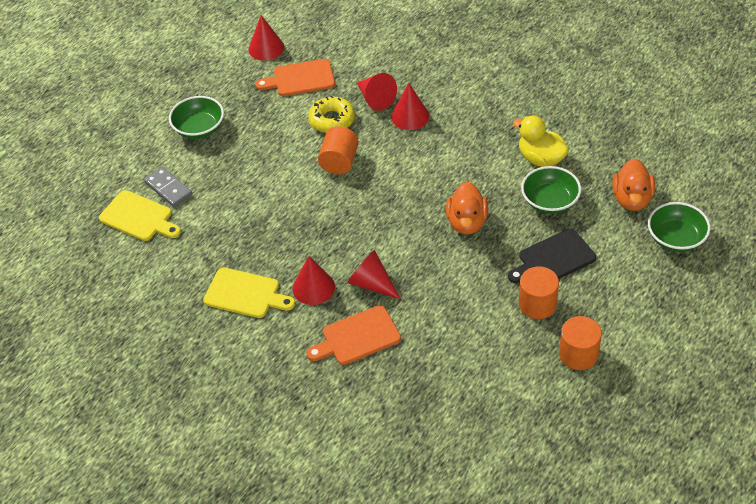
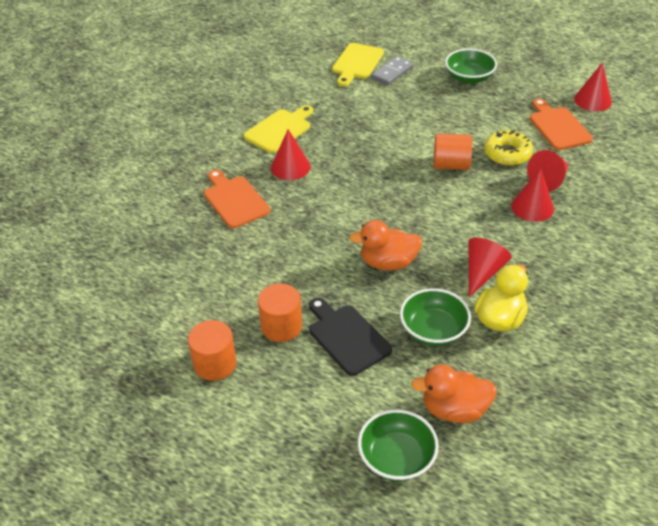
camera: 80 degrees right, 5 degrees down
yellow cutting board [203,267,295,318] -> yellow cutting board turned 150 degrees counterclockwise [244,105,313,153]
red cone [347,250,401,299] -> red cone moved to [468,238,512,297]

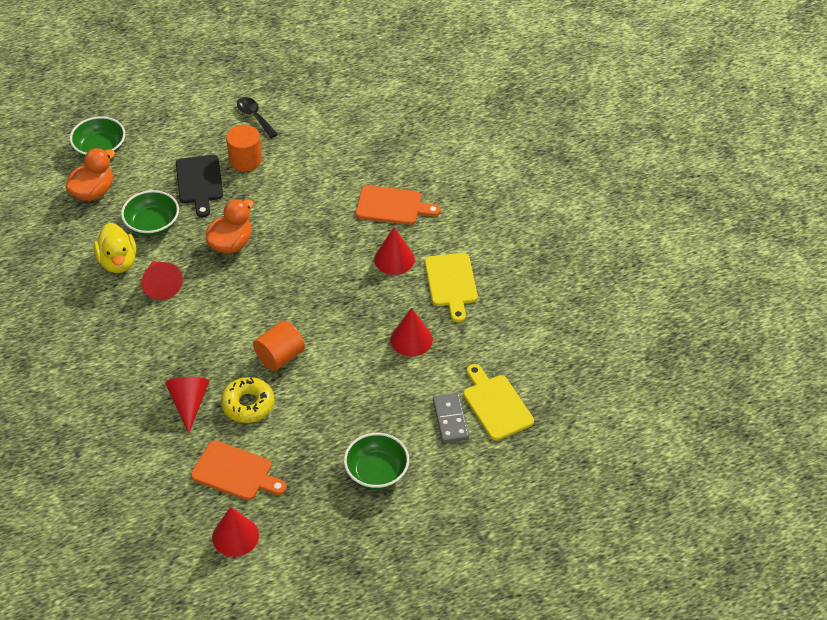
camera: 130 degrees right, 5 degrees up
orange cylinder [188,320,237,381] -> black spoon [237,97,278,138]
black cutting board [309,298,392,376] -> black cutting board turned 75 degrees clockwise [176,155,223,218]
red cone [511,168,554,222] -> red cone moved to [391,308,433,357]

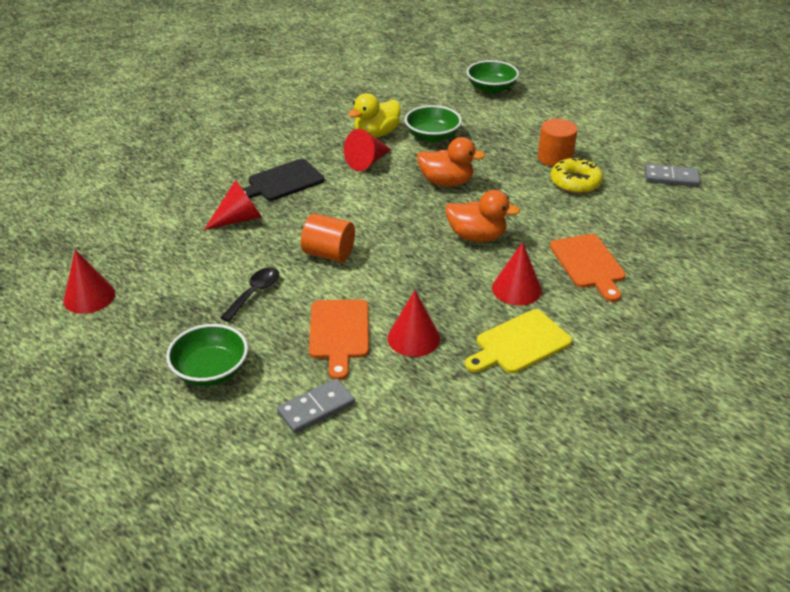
camera: 65 degrees right, 10 degrees down
orange duck [65,148,115,201] -> orange duck moved to [446,190,520,242]
black cutting board [176,155,223,218] -> black cutting board moved to [242,159,324,201]
orange cutting board [191,441,287,500] -> orange cutting board moved to [309,299,369,380]
yellow donut [221,377,274,423] -> yellow donut moved to [551,158,603,194]
black spoon [237,97,278,138] -> black spoon moved to [220,267,279,322]
yellow cutting board [463,364,534,441] -> none
none -> grey domino [645,164,700,187]

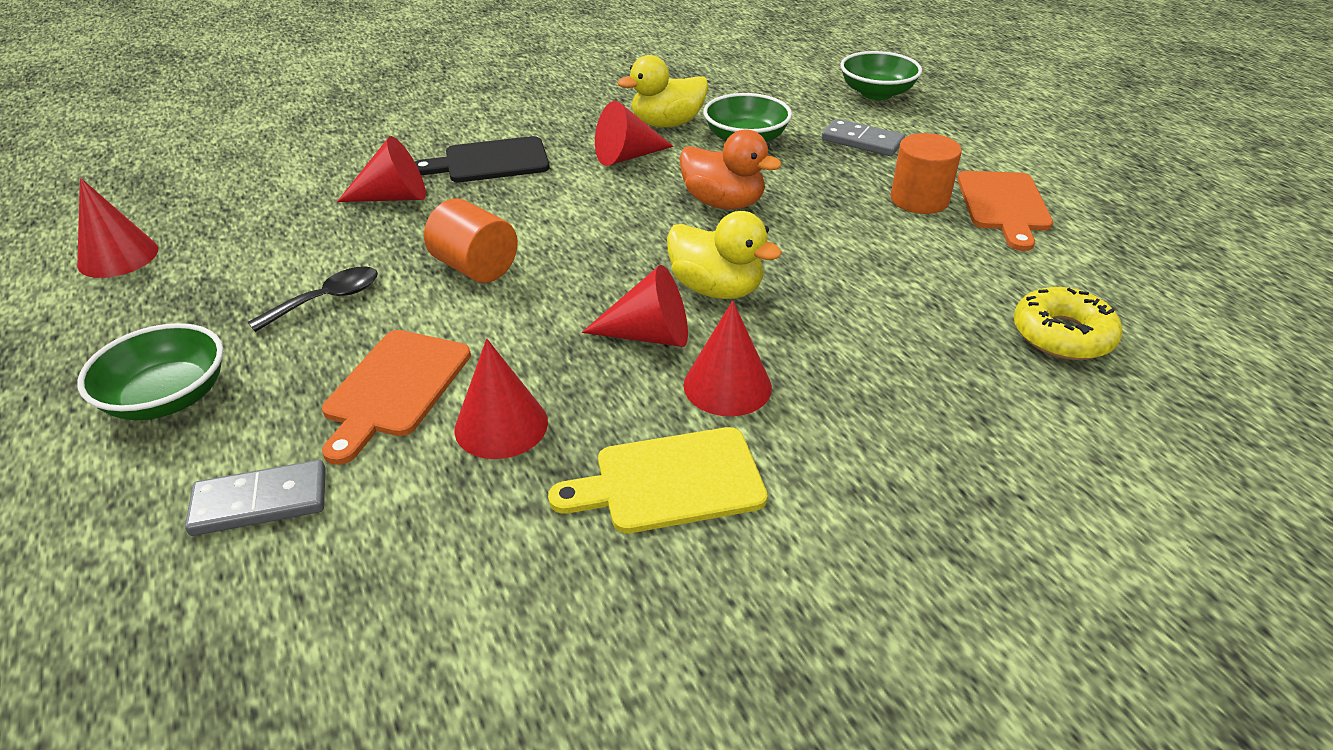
camera: 20 degrees right, 0 degrees up
orange duck [446,190,520,242] -> yellow duck [667,211,782,299]
orange cutting board [550,234,626,302] -> orange cutting board moved to [957,171,1053,251]
yellow donut [551,158,603,194] -> yellow donut moved to [1014,287,1122,360]
grey domino [645,164,700,187] -> grey domino moved to [822,119,905,156]
none -> red cone [582,265,688,347]

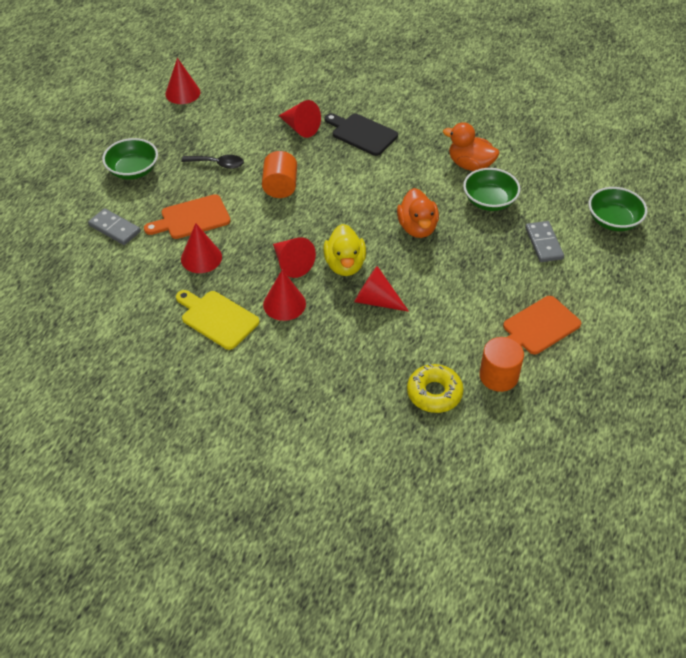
camera: 50 degrees right, 10 degrees up
red cone [595,101,674,166] -> red cone moved to [354,266,409,312]
yellow duck [618,55,708,128] -> orange duck [443,122,499,171]
orange cylinder [890,133,962,214] -> orange cylinder moved to [479,337,524,392]

